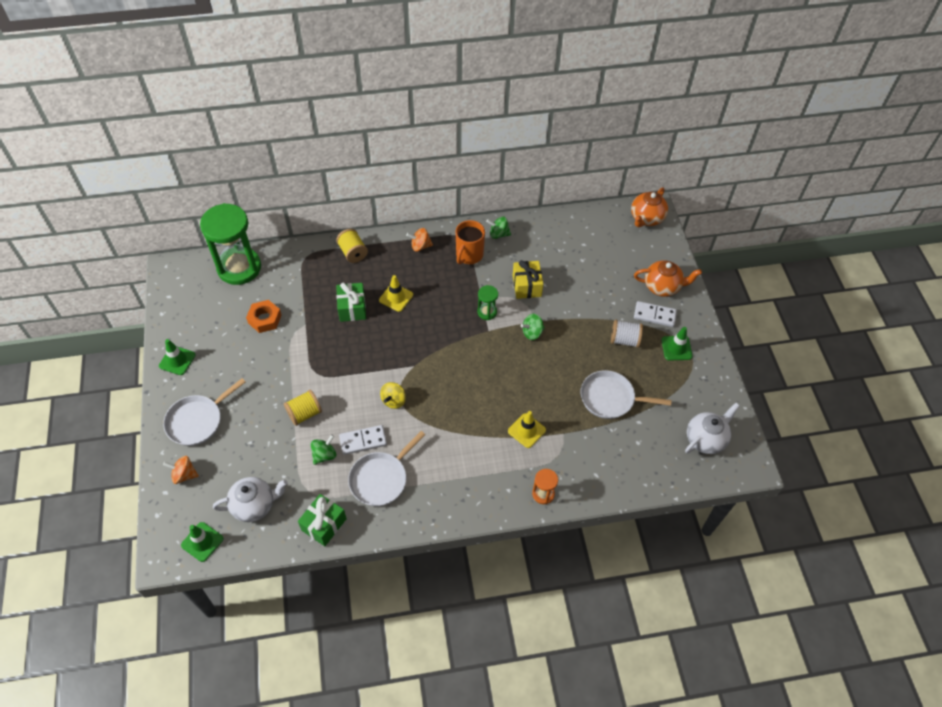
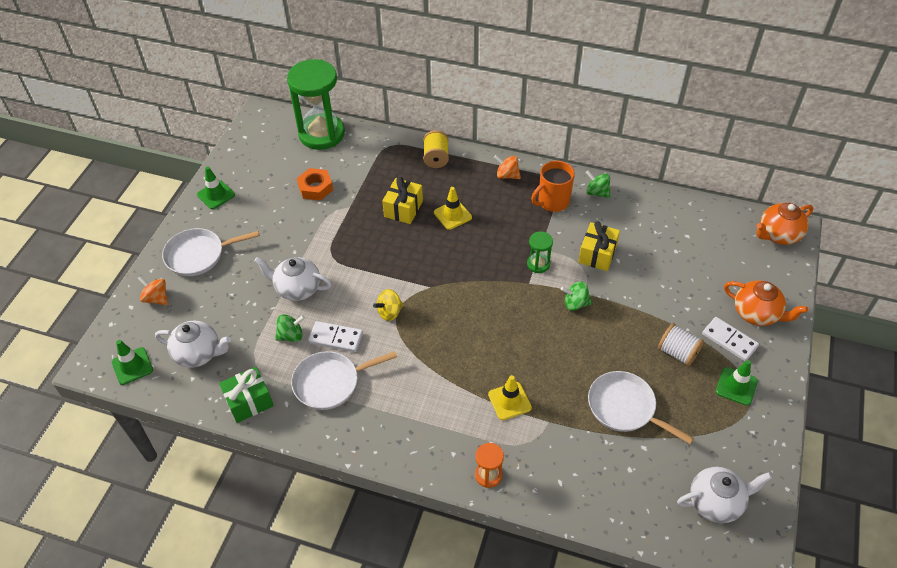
camera: 30 degrees right, 5 degrees down
yellow spool [284,390,322,426] -> white teapot [254,257,331,301]
green gift [336,283,366,322] -> yellow gift [382,177,423,224]

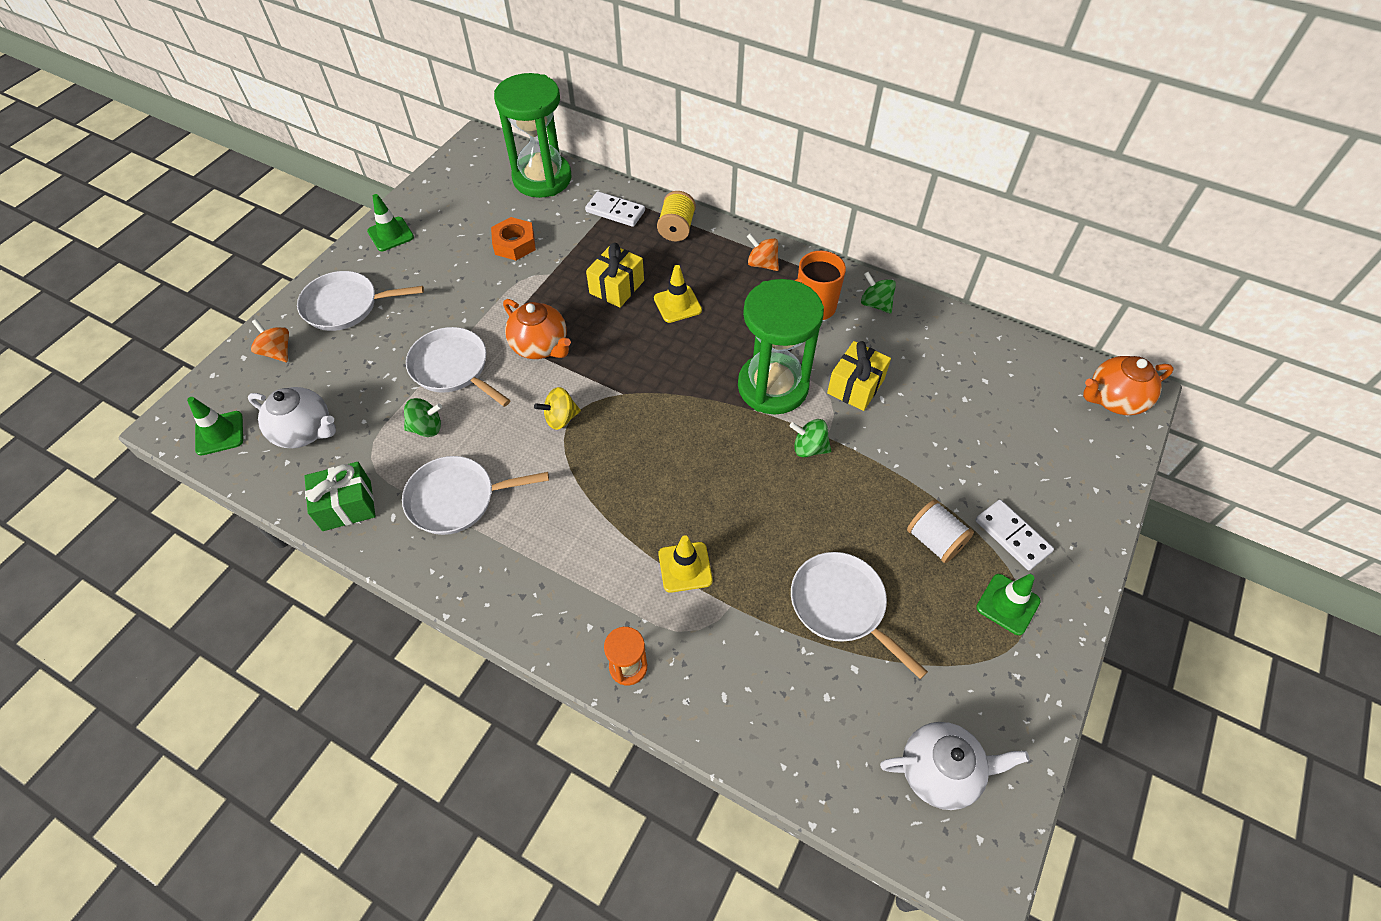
camera: 10 degrees right, 5 degrees up
white teapot [254,257,331,301] -> white pan [406,327,511,407]
white domino [308,321,363,352] -> white domino moved to [585,191,645,227]
green hourglass [527,231,553,273] -> green hourglass [738,279,824,415], size x2.27
orange teapot [724,281,808,326] -> orange teapot moved to [503,299,571,359]

